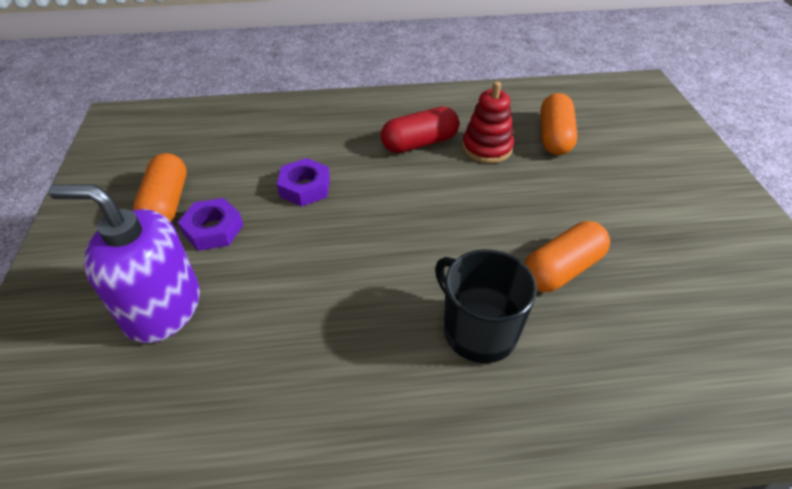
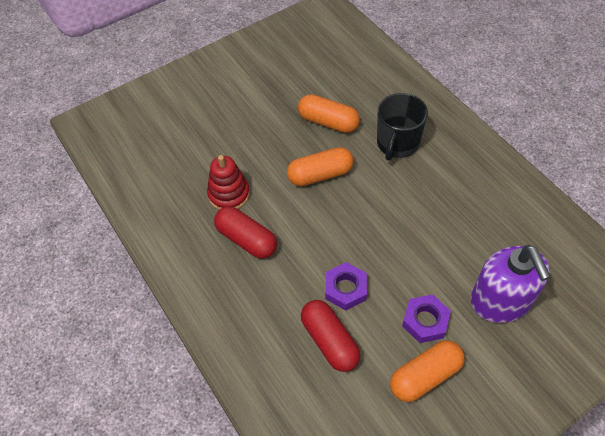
camera: 115 degrees left, 10 degrees up
orange capsule [541,93,577,155] -> orange capsule moved to [287,147,354,186]
none -> red capsule [301,300,360,372]

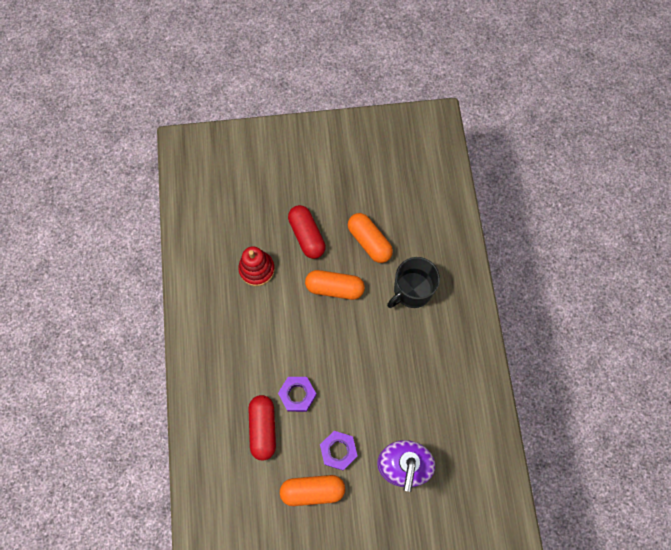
camera: 25 degrees right, 15 degrees up
red capsule [214,206,277,259] -> red capsule moved to [288,205,326,259]

